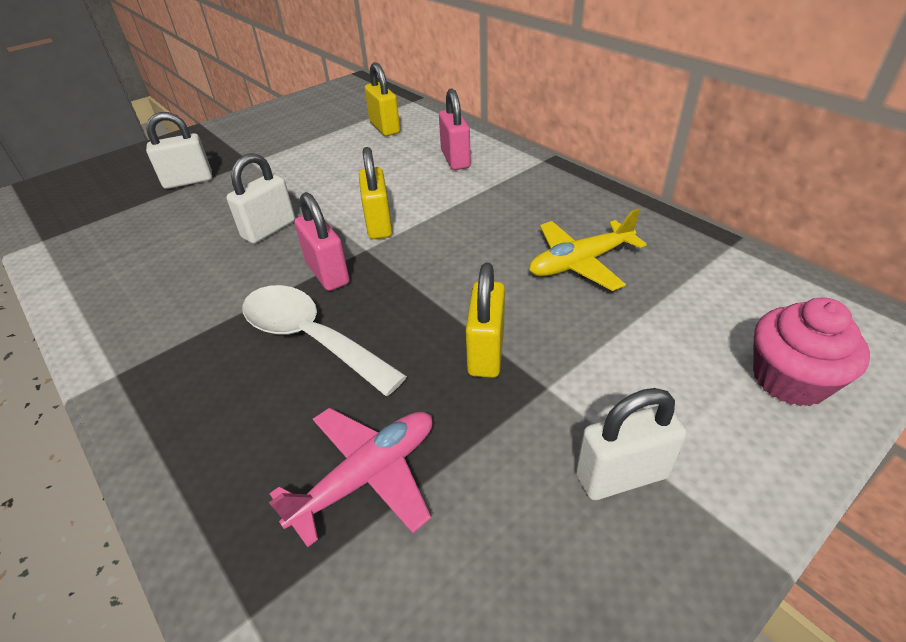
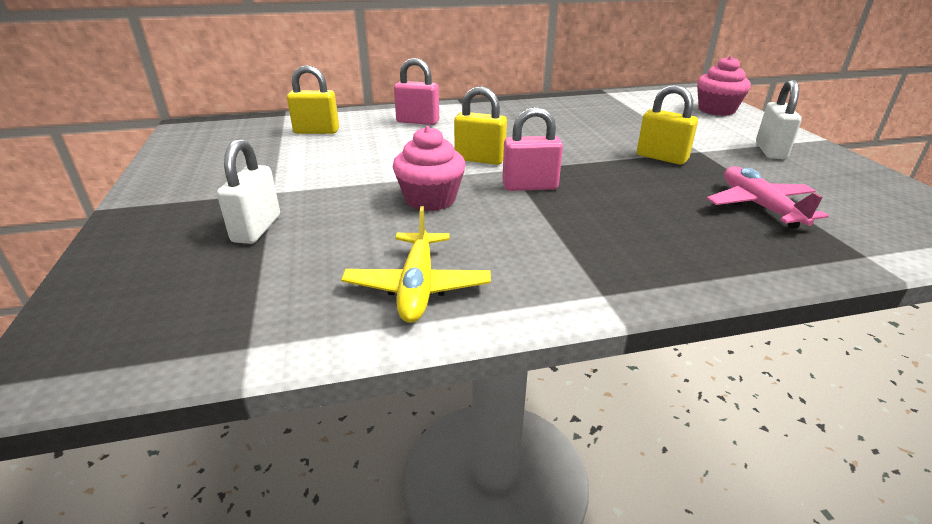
camera: 65 degrees left, 10 degrees down
white padlock [226,153,295,244] -> pink cupcake [393,126,465,211]
white spoon [242,285,407,396] -> none
yellow plane [529,209,647,291] -> yellow plane moved to [341,206,491,323]

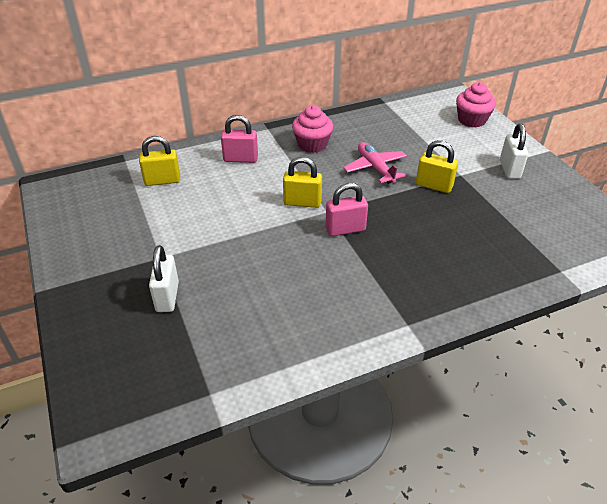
camera: 10 degrees left, 10 degrees up
yellow plane [341,206,491,323] -> none
pink cupcake [393,126,465,211] -> pink cupcake moved to [292,105,333,153]
pink plane [707,166,829,229] -> pink plane moved to [343,142,407,184]

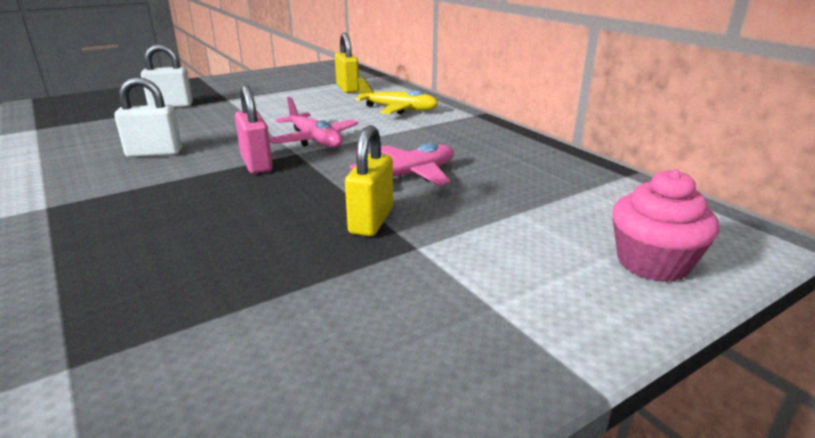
camera: 80 degrees right, 15 degrees down
pink padlock [221,115,258,163] -> yellow plane [355,78,439,115]
yellow padlock [283,157,322,208] -> pink plane [269,97,358,148]
pink cupcake [292,105,333,153] -> none
white padlock [500,123,528,179] -> white padlock moved to [114,77,182,157]

